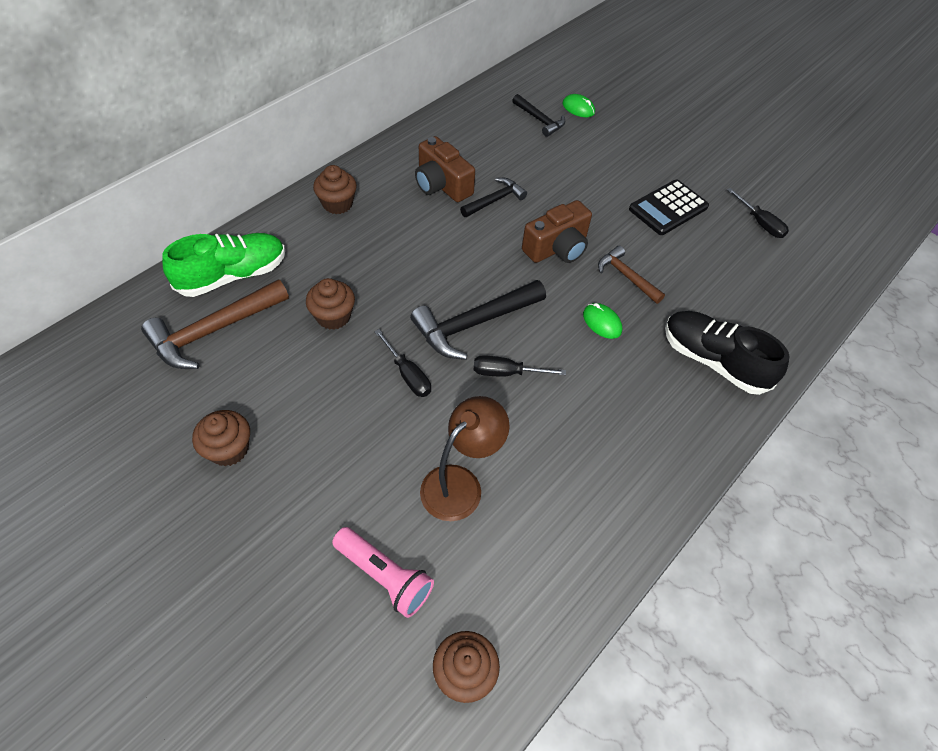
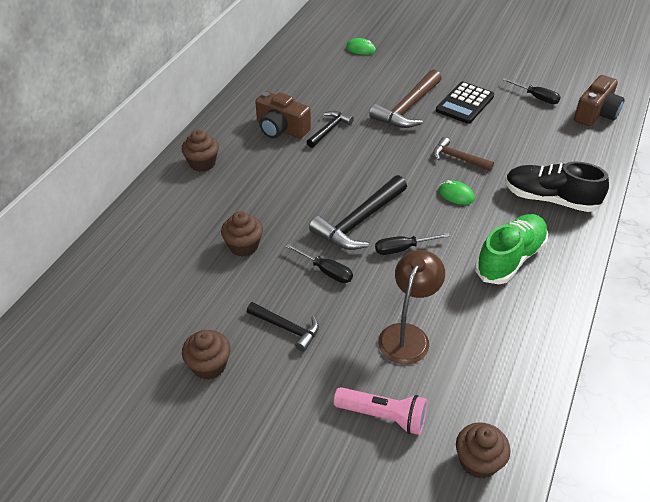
camera: 15 degrees left, 10 degrees down
brown hammer [141,279,289,369] -> brown hammer moved to [369,69,442,128]
green shoe [162,233,285,297] -> green shoe moved to [475,214,548,284]
black hammer [512,94,565,137] -> black hammer moved to [247,302,319,352]
brown camera [522,200,592,263] -> brown camera moved to [574,75,625,127]

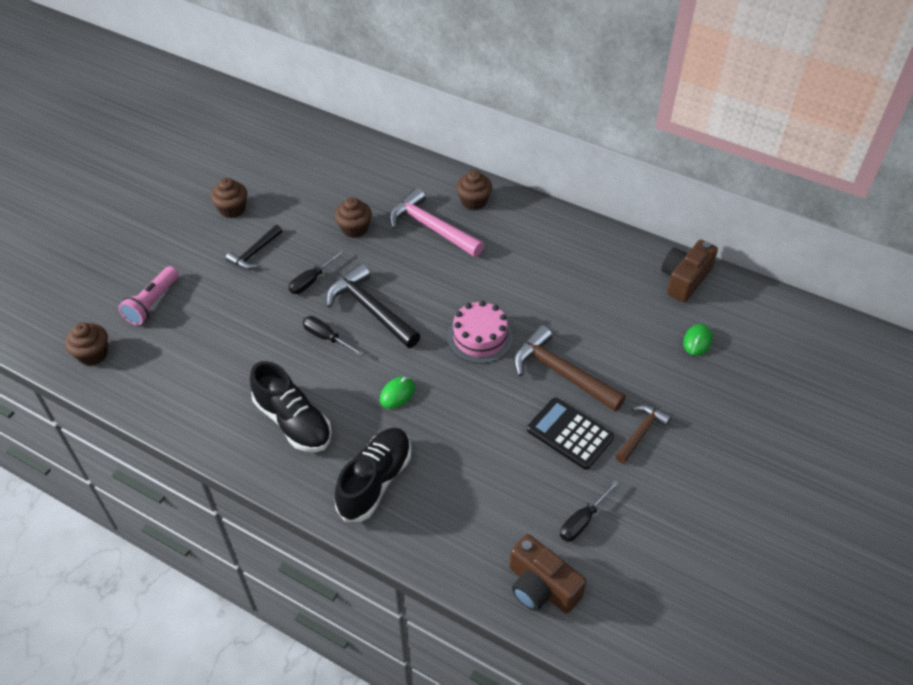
camera: 95 degrees right, 5 degrees up
brown camera [255,91,311,138] -> brown camera moved to [661,240,718,302]
black hammer [307,111,354,148] -> none
black screwdriver [375,233,450,255] -> black screwdriver turned 45 degrees counterclockwise [302,316,364,356]
brown lamp [378,250,445,364] -> none
brown hammer [433,137,494,171] -> brown hammer moved to [615,405,671,463]
green shoe [475,214,548,284] -> black shoe [250,361,332,452]
none -> pink hammer [389,188,484,257]
none -> pink cake [447,301,513,364]

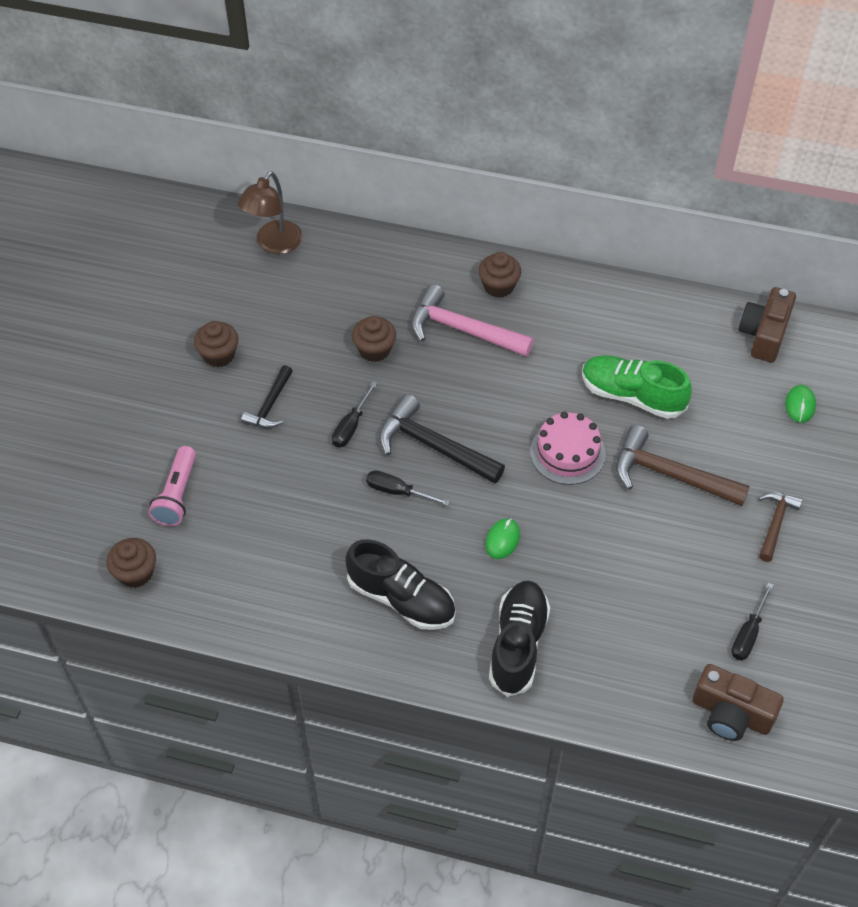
camera: 15 degrees left, 5 degrees up
black calculator [527,398,614,470] -> none
none -> brown lamp [238,171,302,254]
none -> green shoe [582,355,692,419]

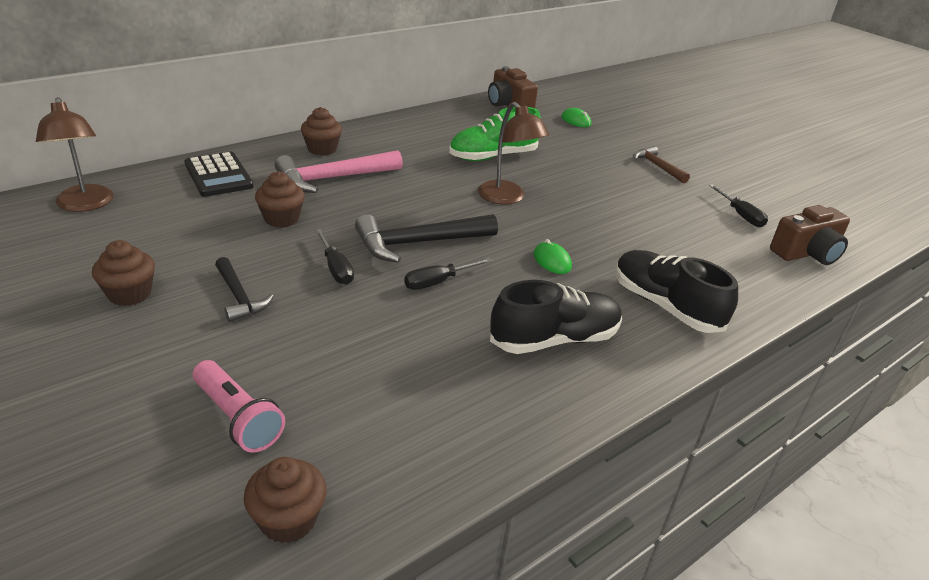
camera: 55 degrees left, 20 degrees down
pink cake [530,412,606,485] -> brown lamp [478,102,549,205]
brown hammer [616,425,750,506] -> none
none -> black calculator [184,152,254,197]

